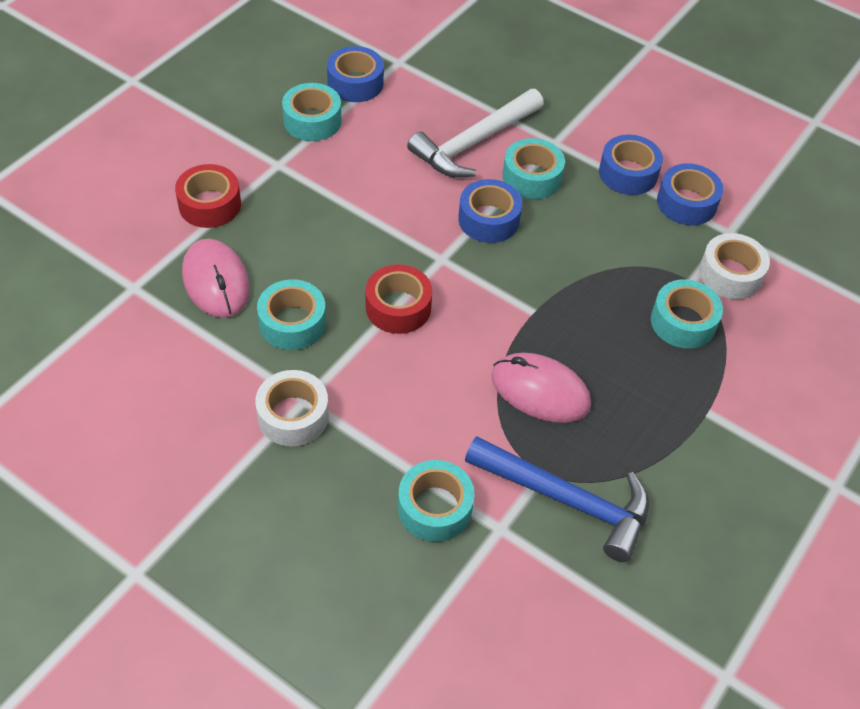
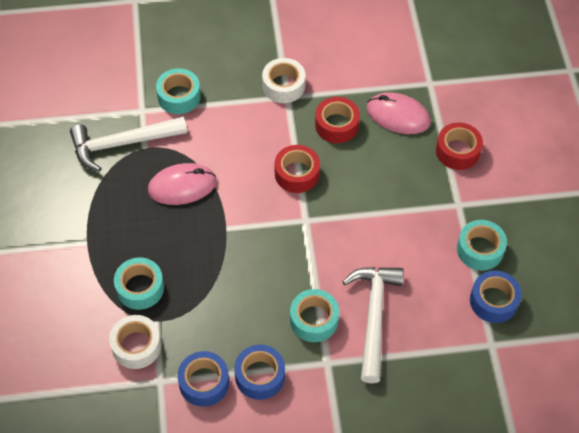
camera: 140 degrees right, 5 degrees up
turquoise tape [257,280,326,350] -> red tape [315,97,360,143]
blue tape [458,179,522,243] -> none
blue hammer [465,436,649,562] -> white hammer [70,116,187,172]

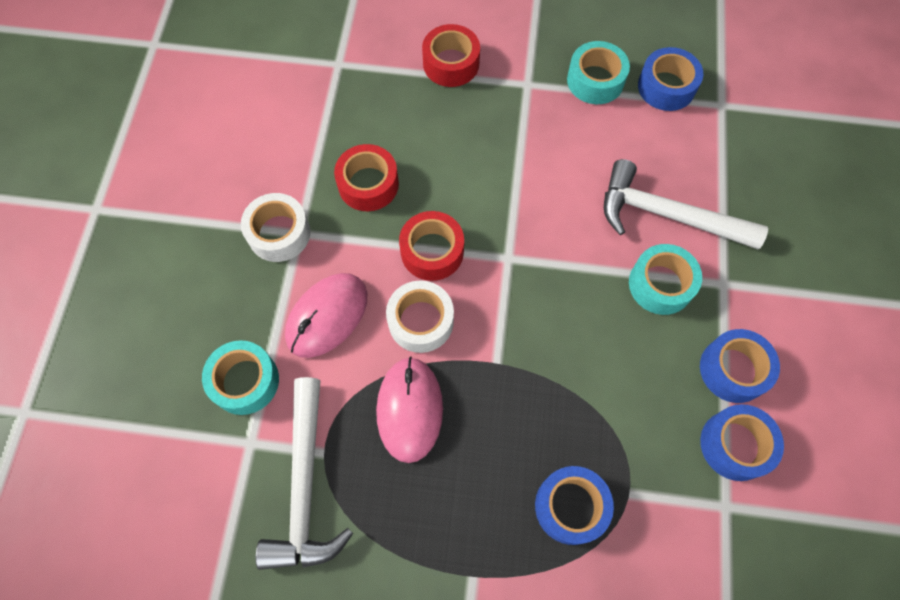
camera: 75 degrees left, 10 degrees up
white tape [109,315,161,369] -> white tape moved to [386,280,454,353]
turquoise tape [114,258,164,310] -> blue tape [535,466,614,545]
pink mouse [367,92,431,134] -> pink mouse moved to [285,273,367,358]

